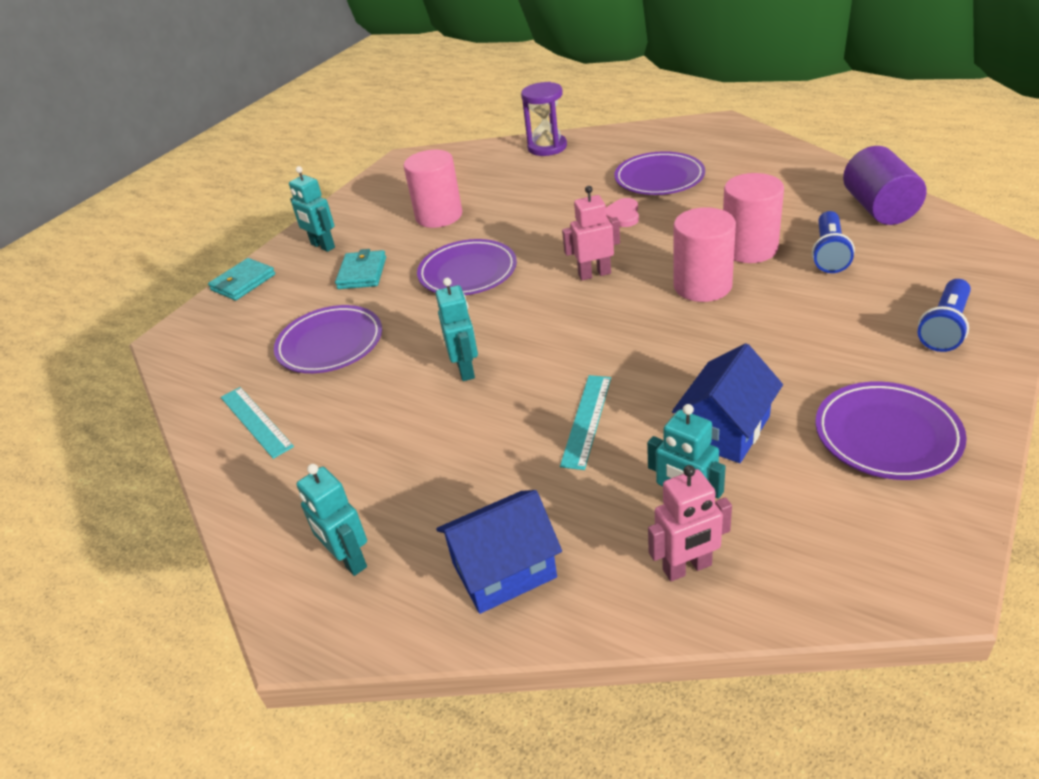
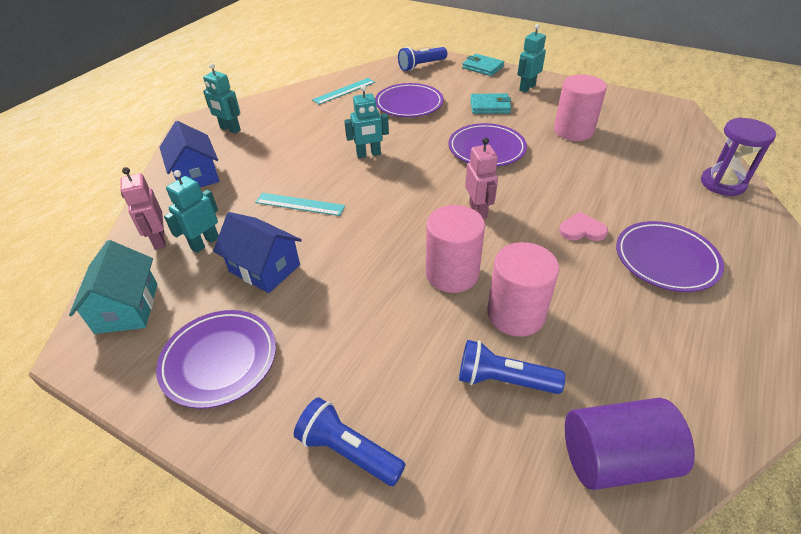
camera: 85 degrees right, 5 degrees up
turquoise robot [296,464,367,576] -> turquoise robot turned 105 degrees counterclockwise [203,63,241,134]
none -> turquoise house [69,240,157,334]
none -> blue flashlight [398,47,447,71]

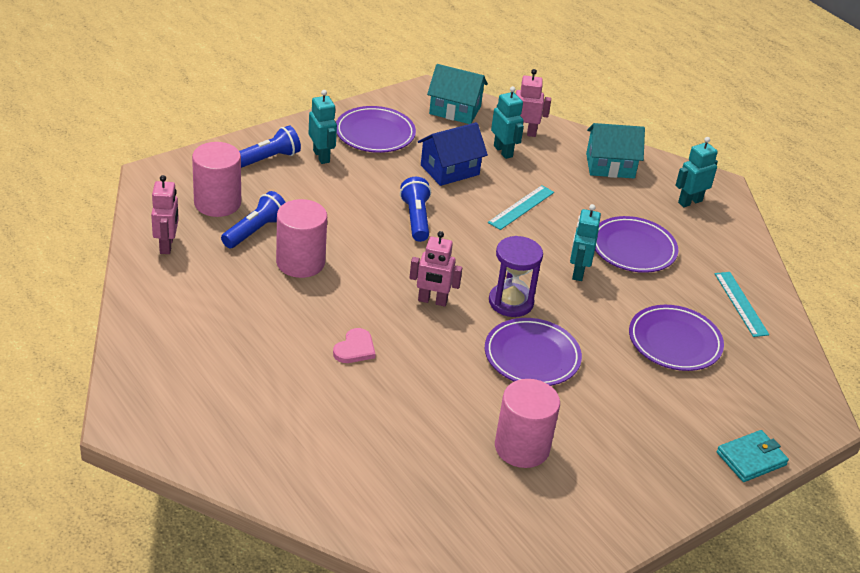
camera: 110 degrees right, 5 degrees down
blue house [159,121,220,187] -> turquoise house [586,123,645,178]
blue flashlight [398,47,447,71] -> blue flashlight moved to [400,177,431,242]
pink cylinder [426,205,485,293] -> pink cylinder moved to [192,142,241,217]
turquoise wallet [470,93,511,114] -> none
turquoise robot [517,24,546,93] -> turquoise robot moved to [309,90,337,164]
purple cylinder [565,398,695,490] -> pink robot [151,175,179,254]
purple plate [616,221,724,292] -> purple plate moved to [595,216,678,273]
purple hourglass [701,118,776,196] -> purple hourglass moved to [489,236,543,317]

